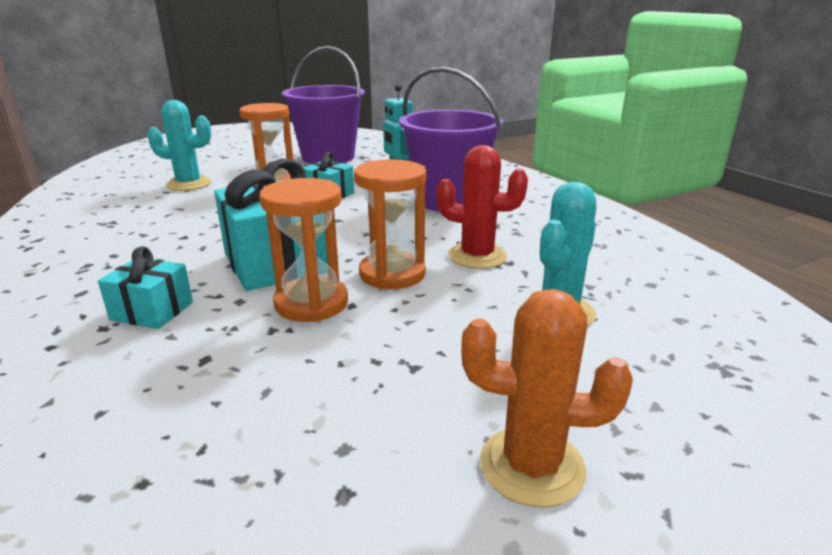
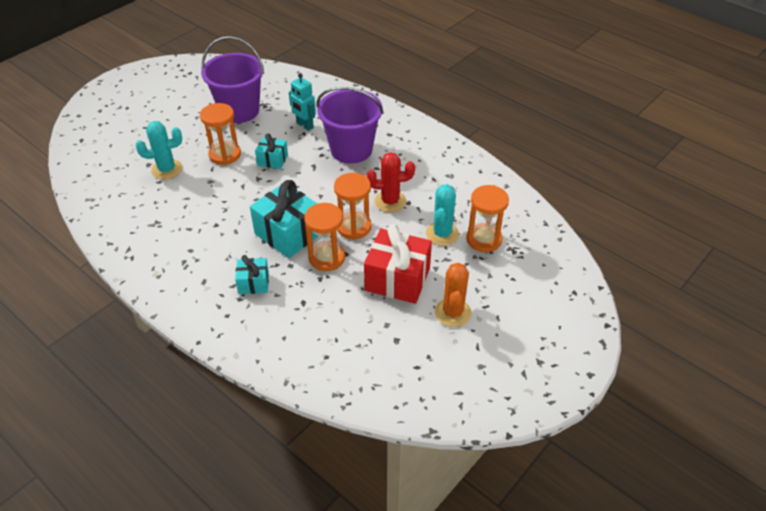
camera: 20 degrees left, 20 degrees up
orange cactus [461,289,633,507] -> orange cactus turned 75 degrees counterclockwise [435,263,472,327]
none -> red gift [364,224,432,304]
none -> orange hourglass [466,185,509,252]

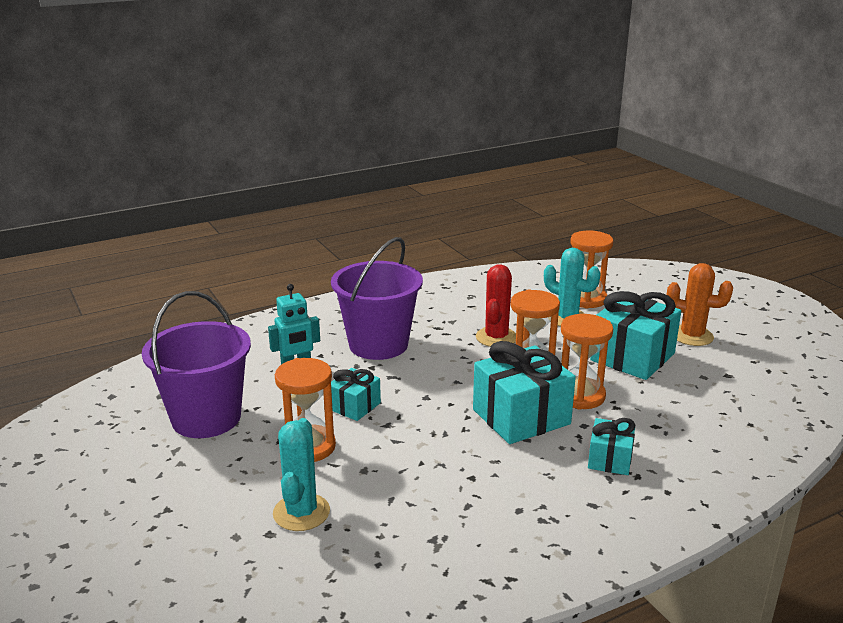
camera: 70 degrees left, 20 degrees down
red gift [364,224,432,304] -> turquoise gift [590,291,681,380]

